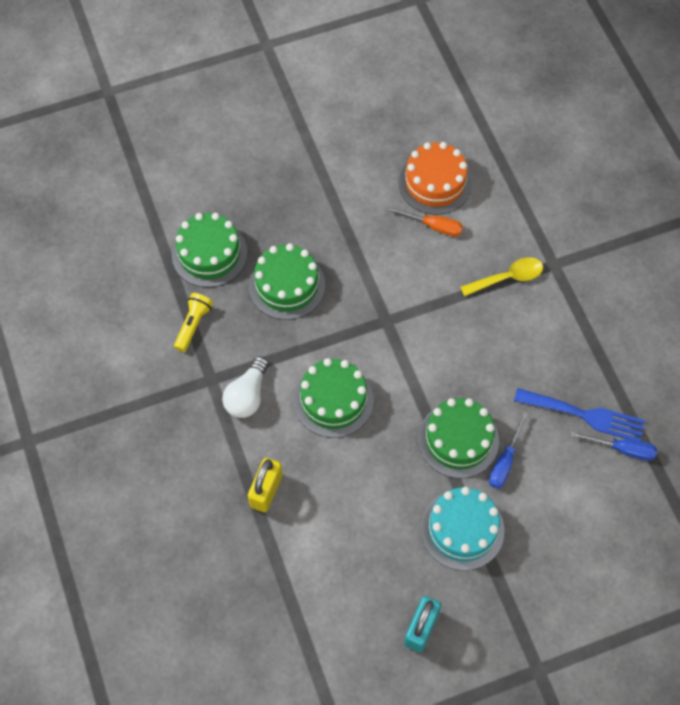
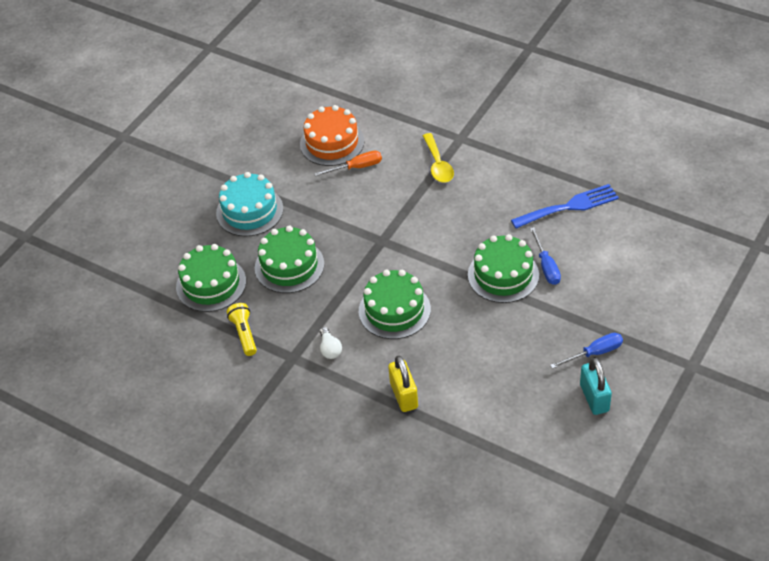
camera: 35 degrees left, 15 degrees down
white light bulb [222,356,269,418] -> white light bulb [320,327,342,359], size x0.63
turquoise cake [421,487,504,571] -> turquoise cake moved to [216,172,283,237]
yellow spoon [460,257,543,296] -> yellow spoon turned 135 degrees clockwise [423,133,454,183]
blue screwdriver [570,431,657,461] -> blue screwdriver moved to [550,333,623,369]

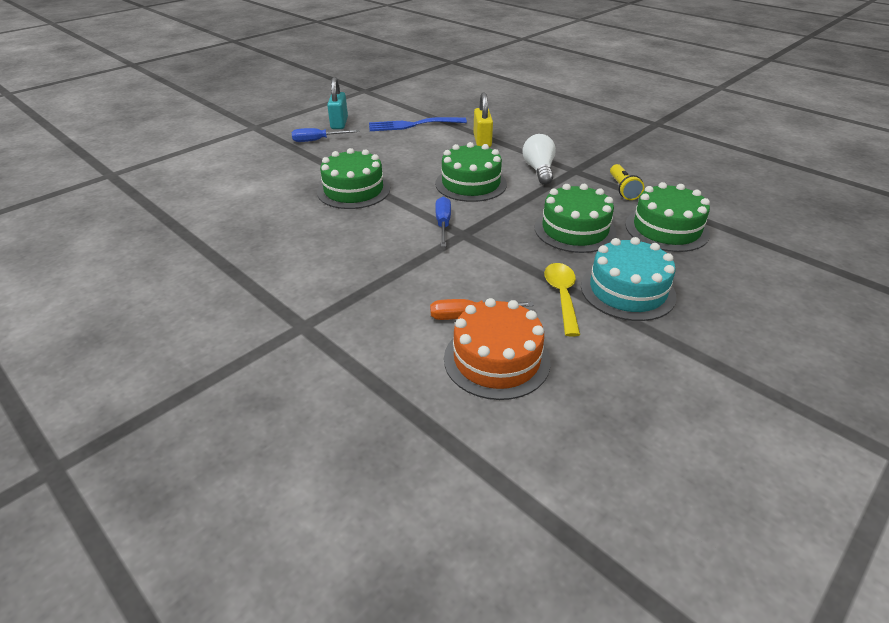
camera: 170 degrees left, 10 degrees down
white light bulb [320,327,342,359] -> white light bulb [522,134,556,185], size x1.59
yellow spoon [423,133,454,183] -> yellow spoon moved to [544,263,580,337]
blue fork [511,184,619,229] -> blue fork moved to [369,117,467,131]
blue screwdriver [530,227,561,285] -> blue screwdriver moved to [435,197,451,247]

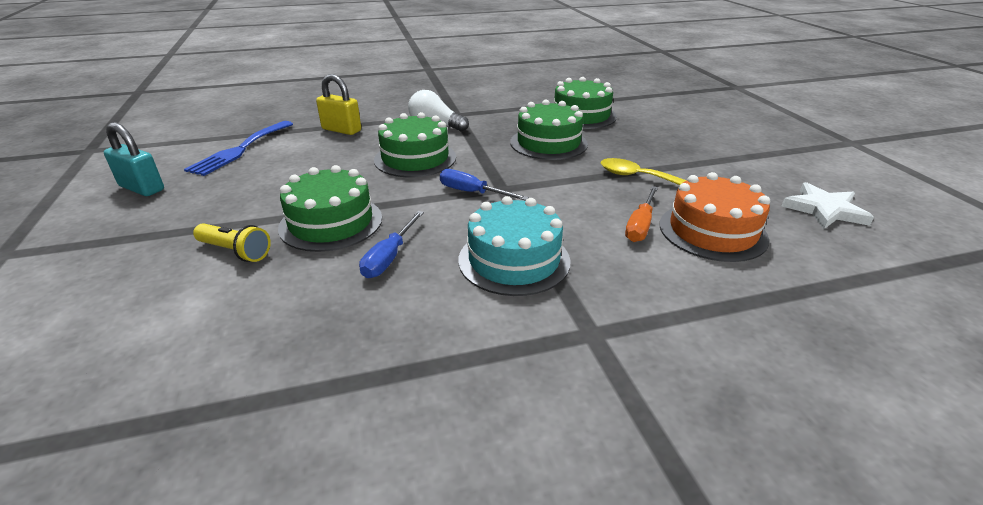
camera: 60 degrees left, 5 degrees down
blue screwdriver [292,128,360,142] -> blue screwdriver moved to [359,211,424,278]
turquoise cake [581,237,677,321] -> turquoise cake moved to [458,196,571,296]
yellow flashlight [610,164,644,200] -> yellow flashlight moved to [193,223,271,262]
none -> white star [781,182,874,229]

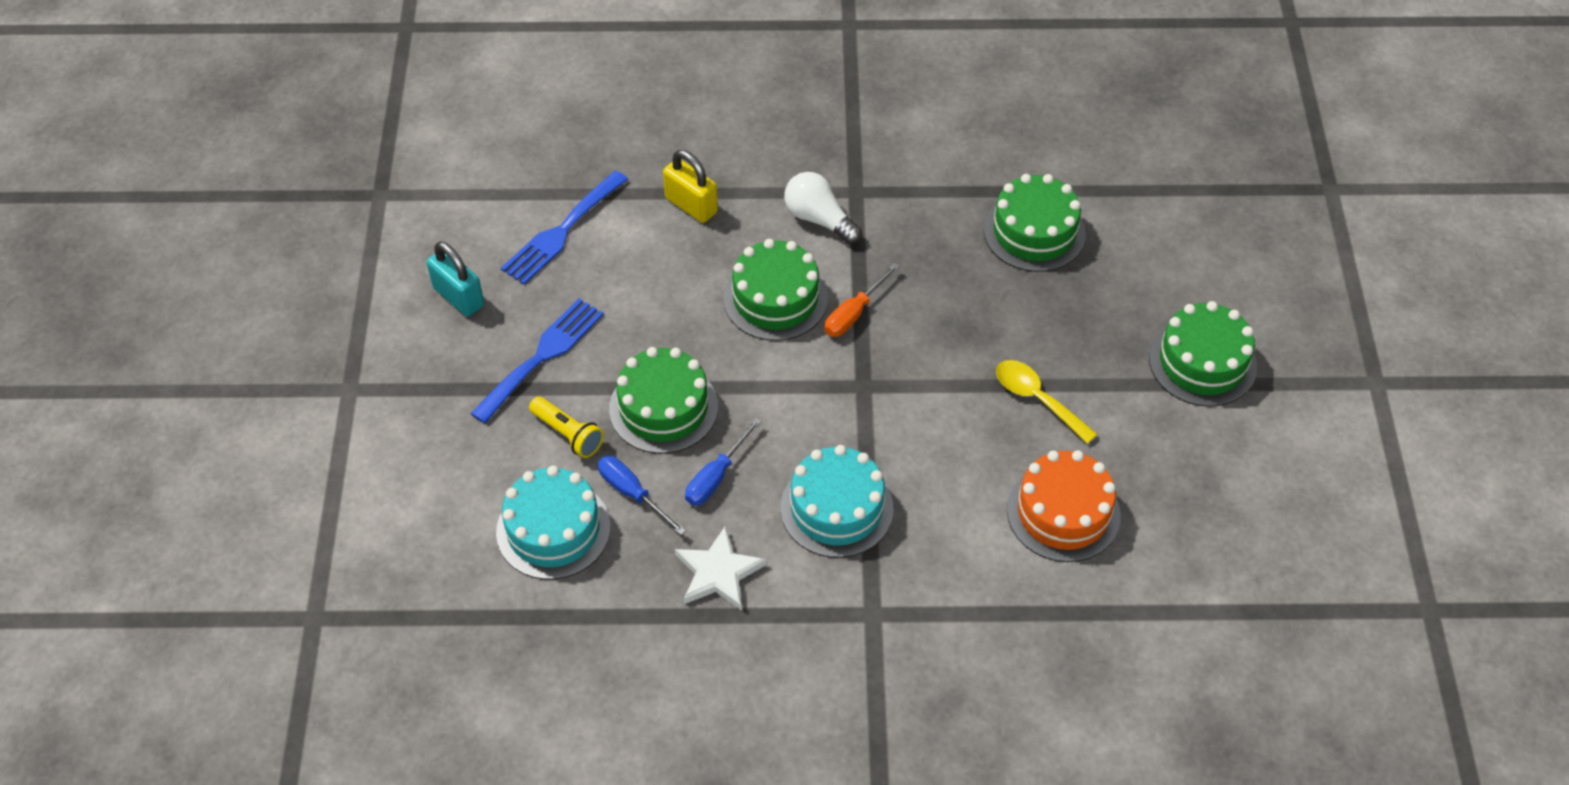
camera: 15 degrees right, 20 degrees up
blue screwdriver [440,169,529,201] -> blue screwdriver moved to [598,456,686,535]
green cake [510,100,588,160] -> green cake moved to [1149,301,1257,407]
orange screwdriver [625,186,658,242] -> orange screwdriver moved to [824,263,900,337]
white star [781,182,874,229] -> white star moved to [675,525,767,611]
none -> blue fork [470,298,604,424]
none -> turquoise cake [496,466,611,580]

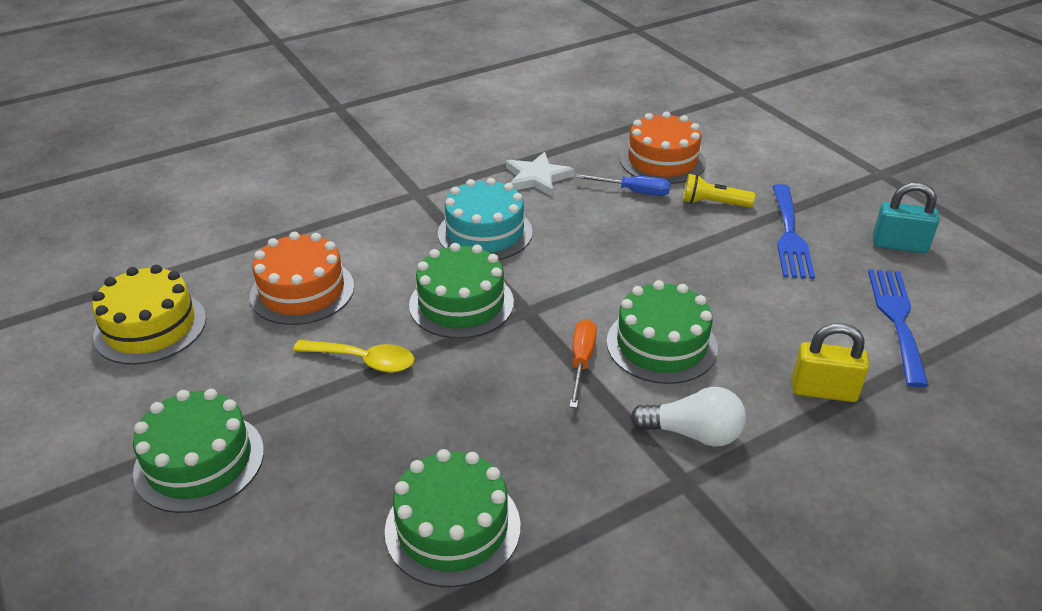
camera: 150 degrees right, 15 degrees down
turquoise cake [496,466,611,580] -> orange cake [620,112,706,184]
green cake [609,347,718,454] -> green cake moved to [409,243,514,339]
blue screwdriver [685,418,762,506] -> none
none -> yellow cake [92,265,206,365]

